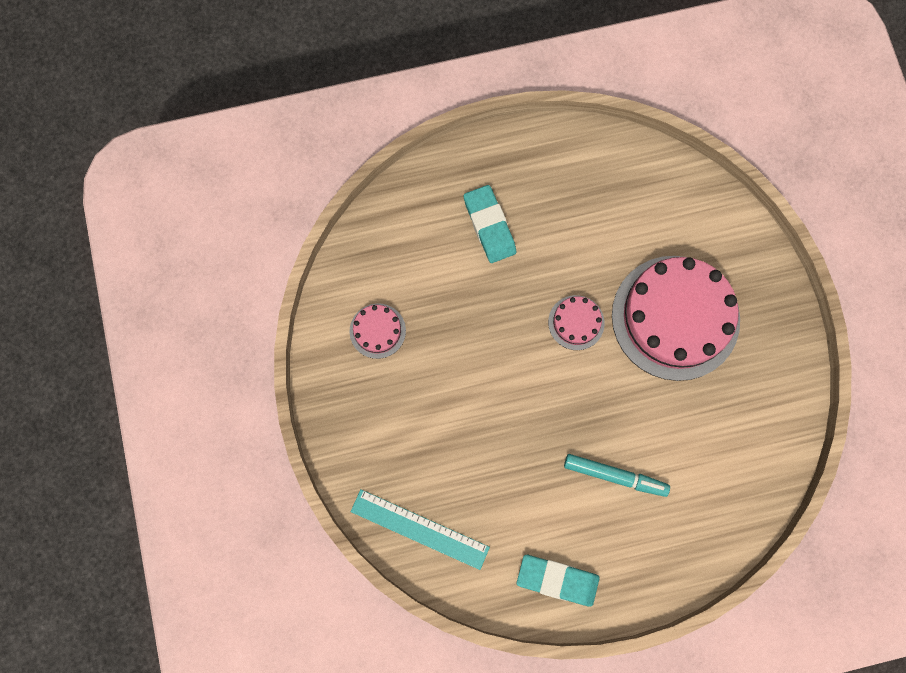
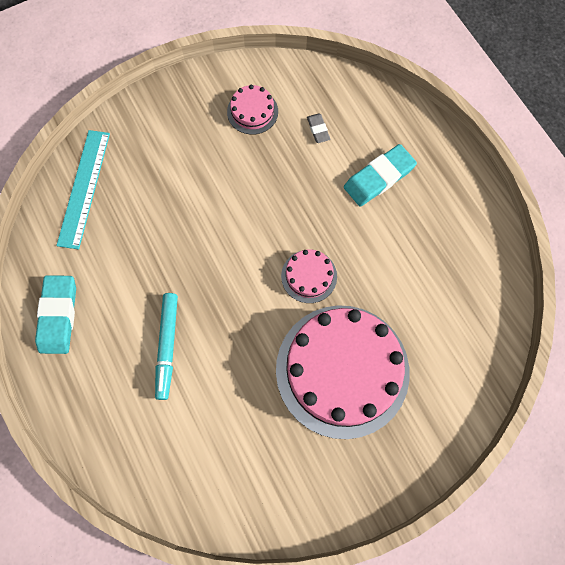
camera: 75 degrees right, 5 degrees down
none -> grey eraser [307,113,330,143]

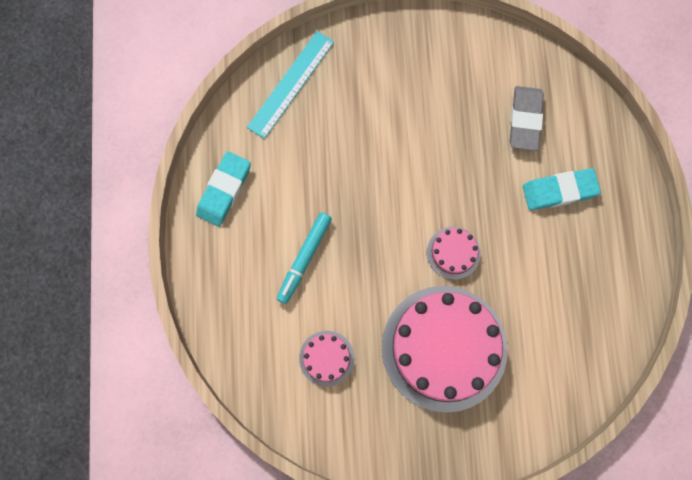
camera: 25 degrees right, 5 degrees up
pink cake [227,85,278,135] -> pink cake moved to [299,331,354,387]
grey eraser [307,113,330,143] -> grey eraser [510,86,544,151], size x1.99

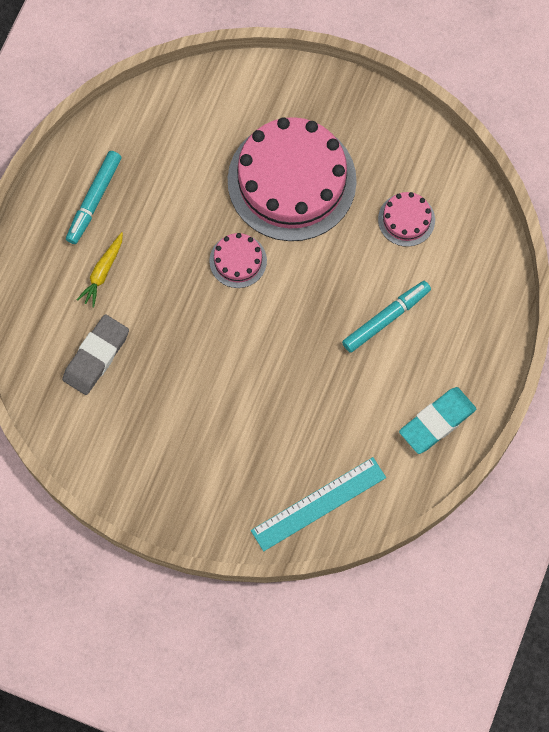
camera: 155 degrees left, 5 degrees down
turquoise eraser [523,168,601,210] -> yellow carrot [77,232,123,308]
none -> turquoise marker [66,151,122,244]

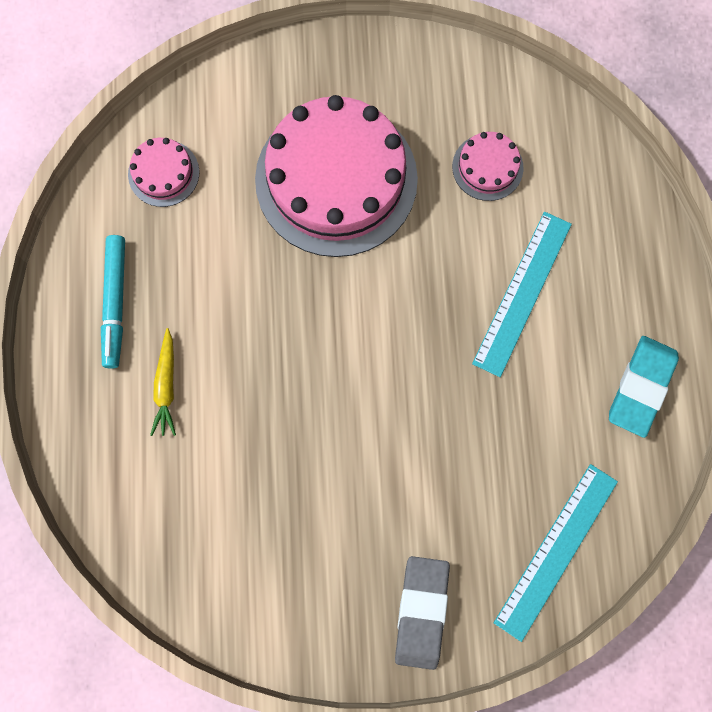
camera: 25 degrees left, 5 degrees up
grey eraser [62,314,129,395] -> grey eraser moved to [395,556,450,670]
pink cake [209,233,267,288] -> pink cake moved to [128,138,200,207]
turquoise marker [342,281,431,353] -> turquoise ruler [472,212,572,377]

